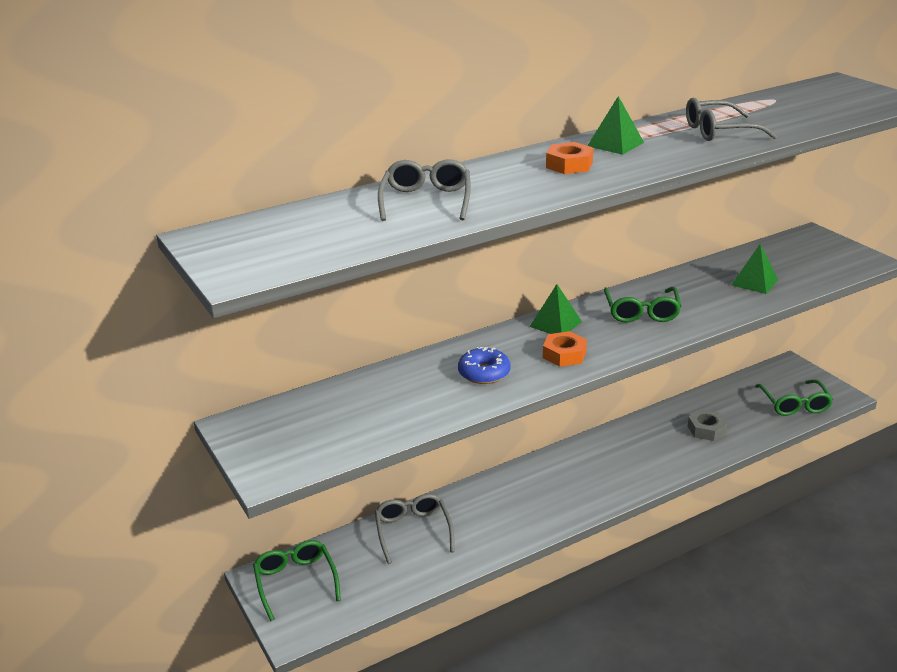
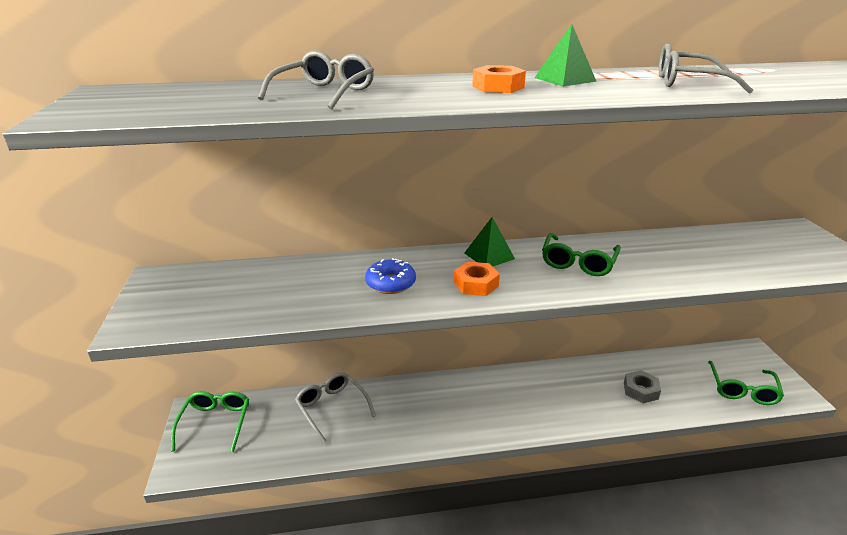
camera: 20 degrees right, 0 degrees up
grey glasses [375,494,454,564] -> grey glasses turned 45 degrees counterclockwise [295,372,376,443]
green pyramid [732,244,778,294] -> none

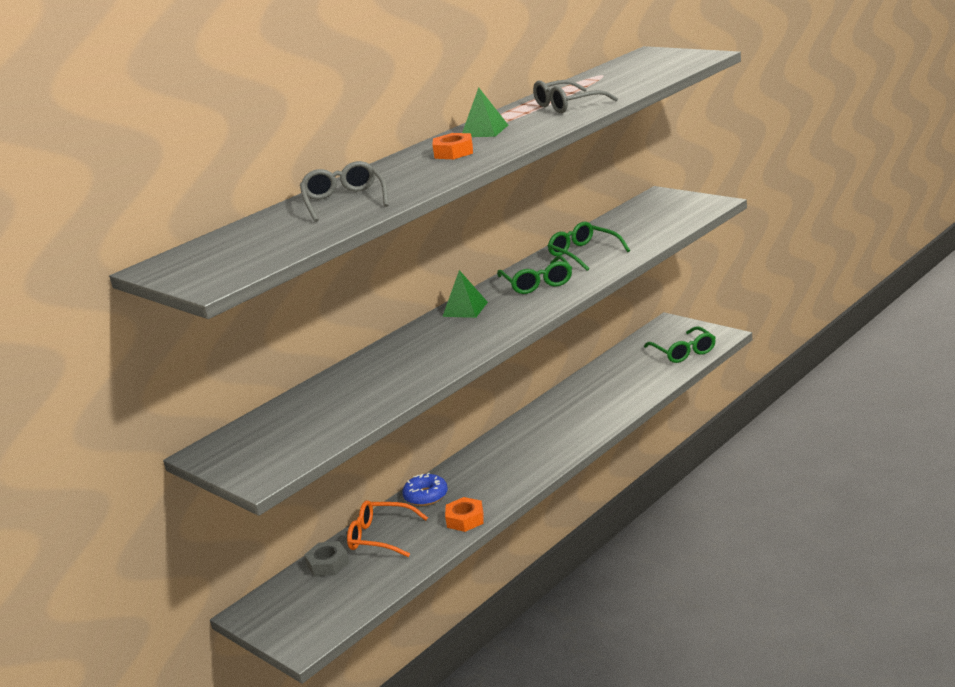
camera: 35 degrees left, 5 degrees down
green glasses [171,391,249,452] -> green glasses moved to [548,221,630,271]
grey glasses [295,372,376,443] -> orange glasses [347,500,428,557]
blue donut [365,258,416,294] -> blue donut moved to [402,473,448,506]
orange nut [454,262,500,296] -> orange nut moved to [445,497,483,532]
grey nut [624,370,661,403] -> grey nut moved to [304,541,349,577]

